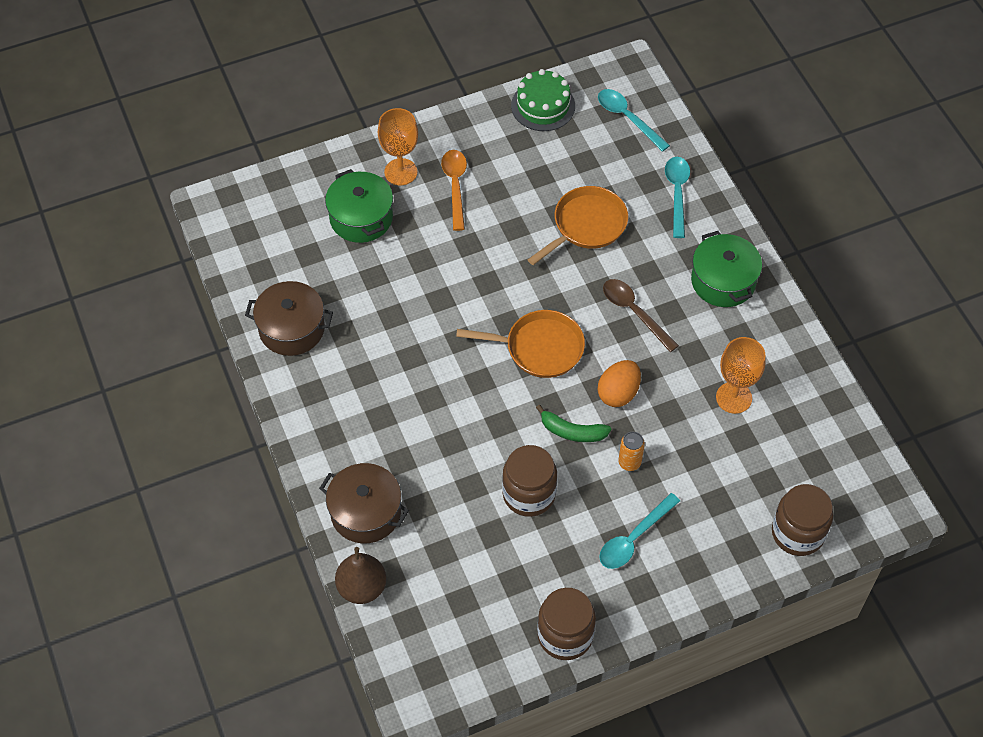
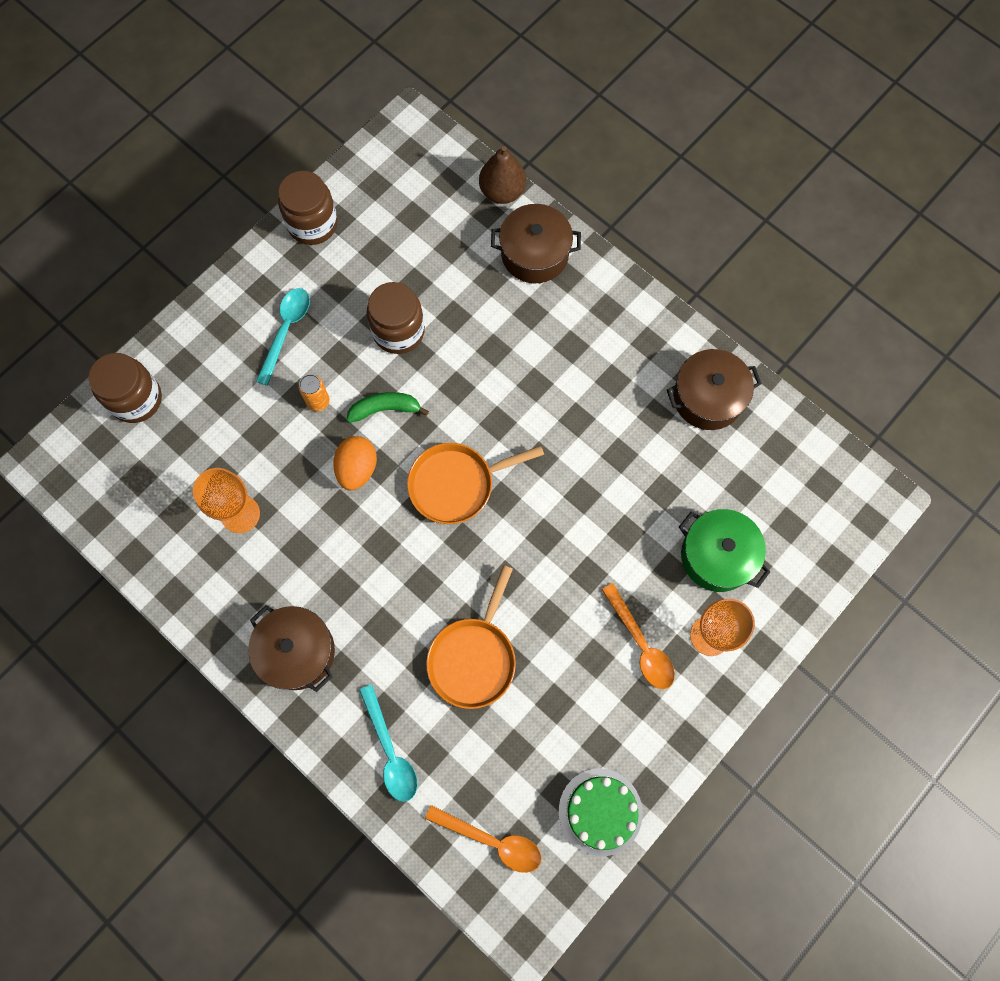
camera: 155 degrees right, 15 degrees up
turquoise spoon [598,89,670,152] -> orange spoon [425,805,541,873]
brown spoon [603,279,679,352] -> none
green pot [691,231,762,307] -> brown pot [248,605,335,692]

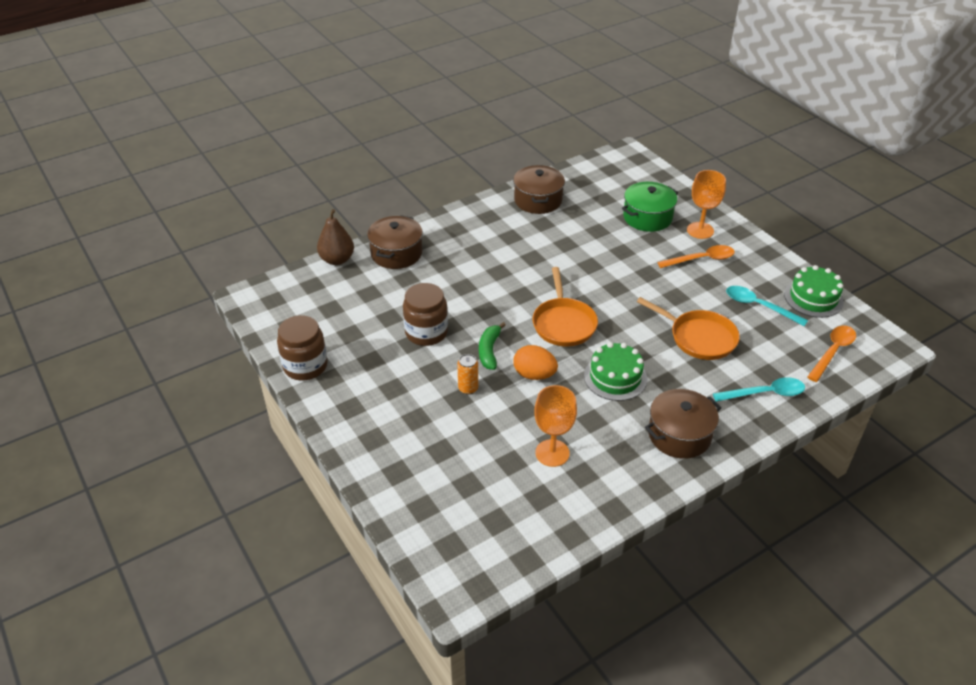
camera: 75 degrees left, 30 degrees down
brown jar [88,353,162,423] -> none
turquoise spoon [256,288,310,386] -> turquoise spoon moved to [726,286,808,326]
none -> green cake [584,342,647,401]

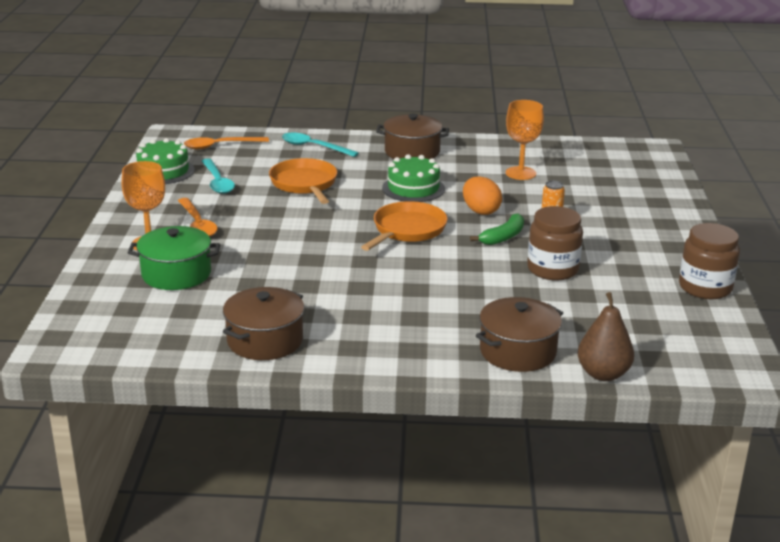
camera: 145 degrees left, 15 degrees down
orange spoon [657,245,735,268] -> orange spoon turned 135 degrees counterclockwise [178,198,218,237]

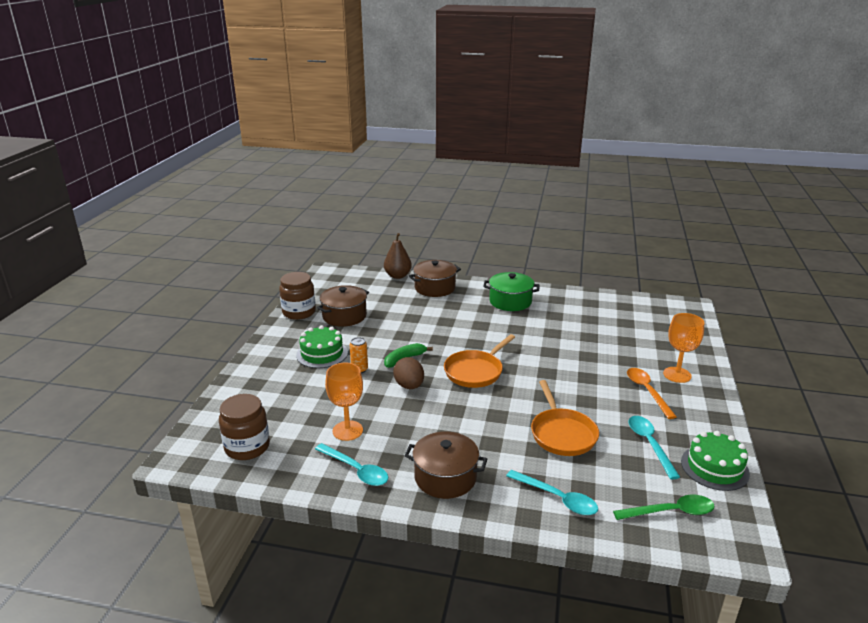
camera: 170 degrees left, 0 degrees up
green pot [128,226,220,290] -> green pot moved to [483,272,540,311]
orange spoon [184,137,269,149] -> green spoon [613,495,715,520]
brown pot [223,287,304,360] -> brown pot moved to [317,285,369,327]
green cake [382,154,445,202] -> green cake moved to [296,325,348,368]
orange egg [463,176,502,215] -> brown egg [393,357,424,389]
brown jar [527,206,583,281] -> brown jar moved to [219,394,270,460]
none -> turquoise spoon [315,443,388,486]

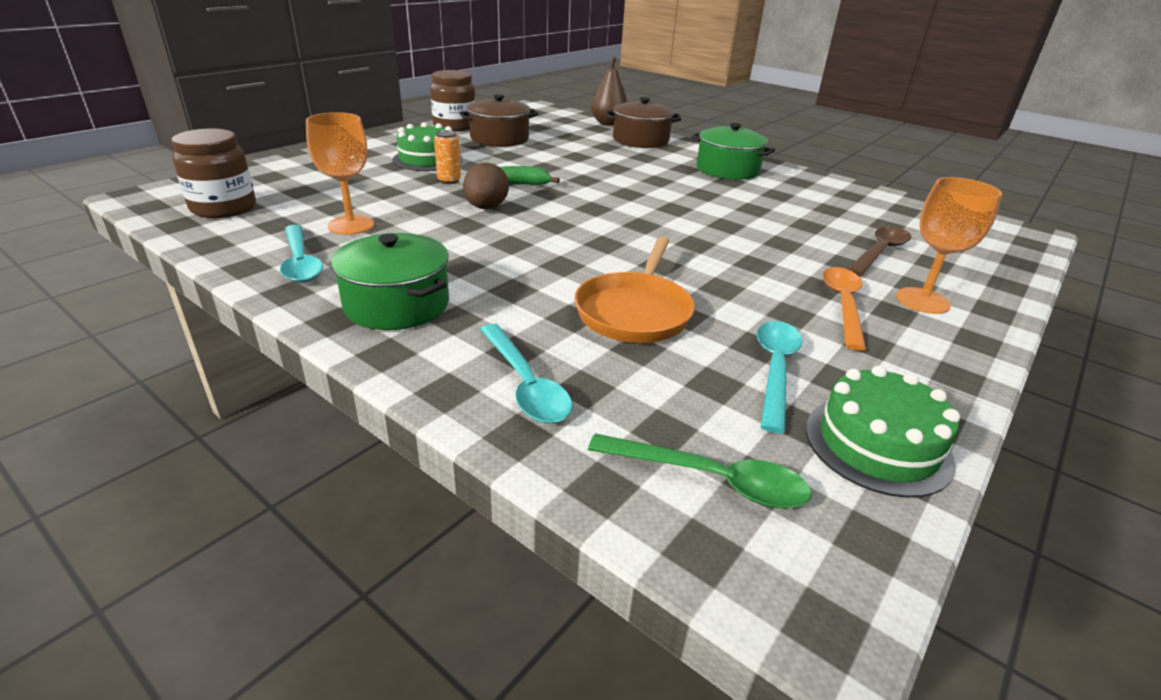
camera: 25 degrees right, 5 degrees up
brown pot [404,431,487,499] -> green pot [331,233,449,330]
orange pan [444,334,515,388] -> none
none -> brown spoon [848,227,911,276]

